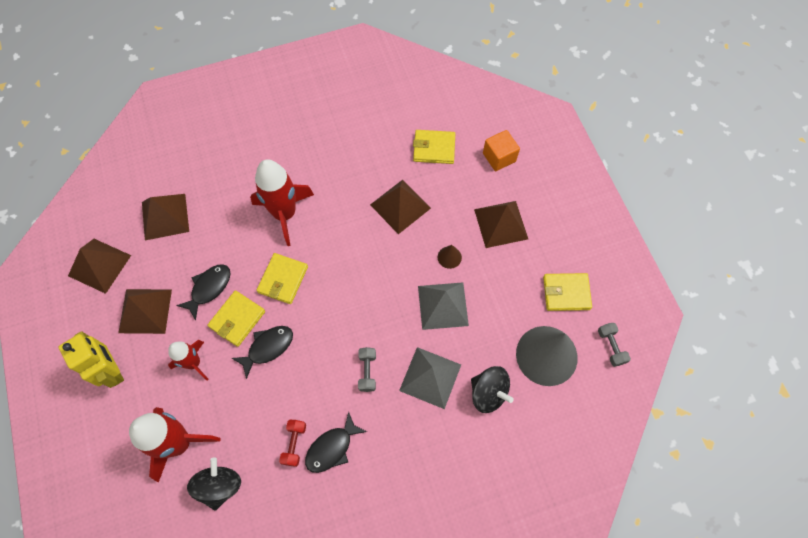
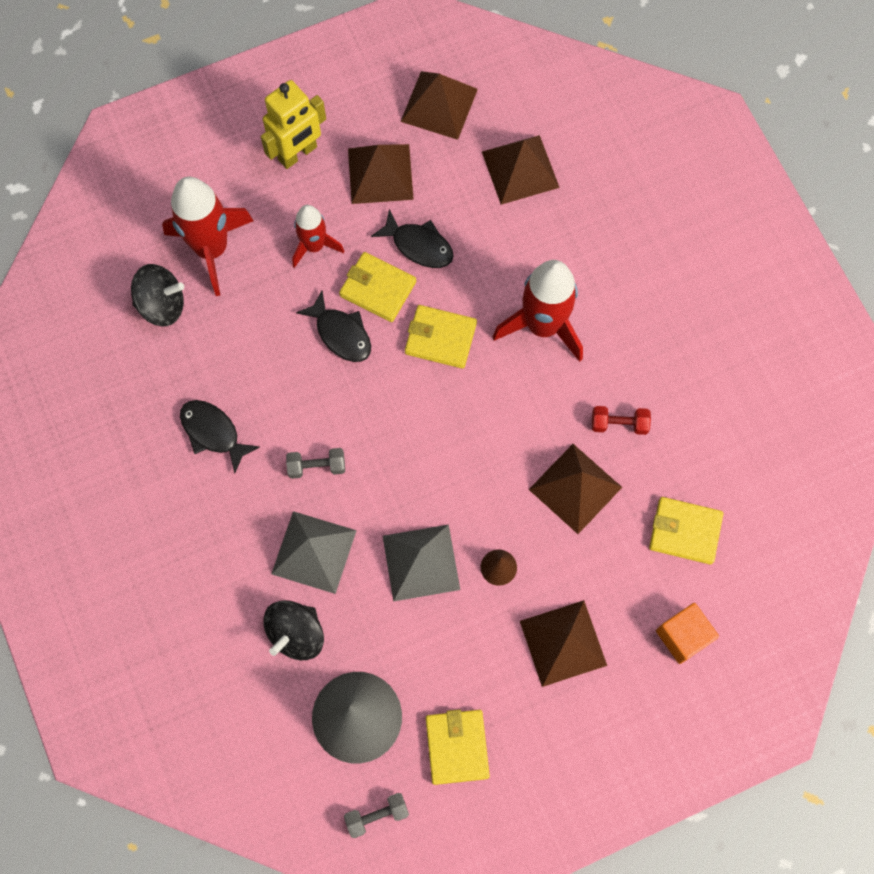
camera: 85 degrees right, 5 degrees up
red dumbbell [279,419,306,467] -> red dumbbell moved to [592,406,651,435]
yellow wallet [413,130,455,164] -> yellow wallet turned 75 degrees counterclockwise [649,497,723,565]

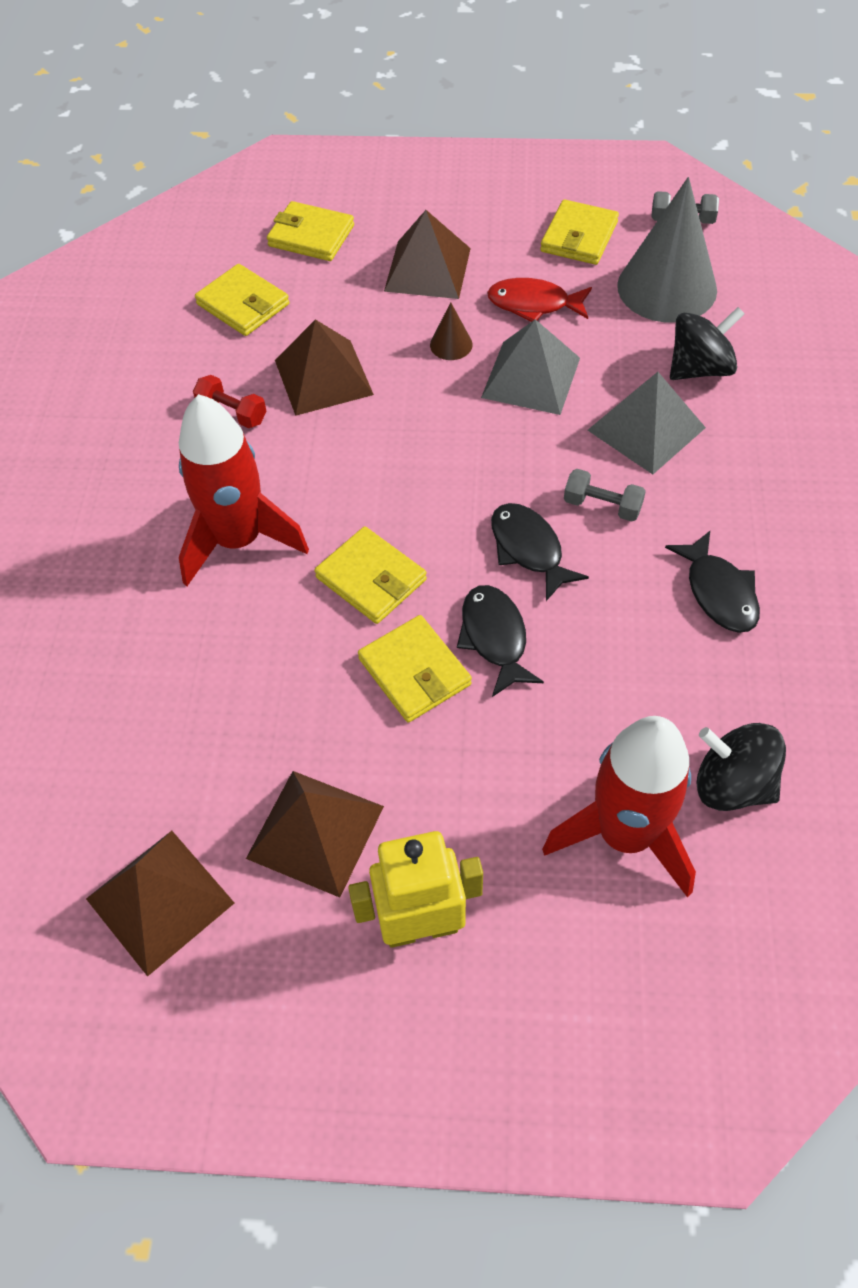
camera: 150 degrees left, 15 degrees down
red rocket [292,205,344,268] -> none
black fish [371,209,454,268] -> black fish moved to [491,503,589,601]
brown pyramid [482,135,560,205] -> none
orange cube [656,603,719,664] -> yellow wallet [267,201,354,261]
none -> red fish [487,278,592,322]

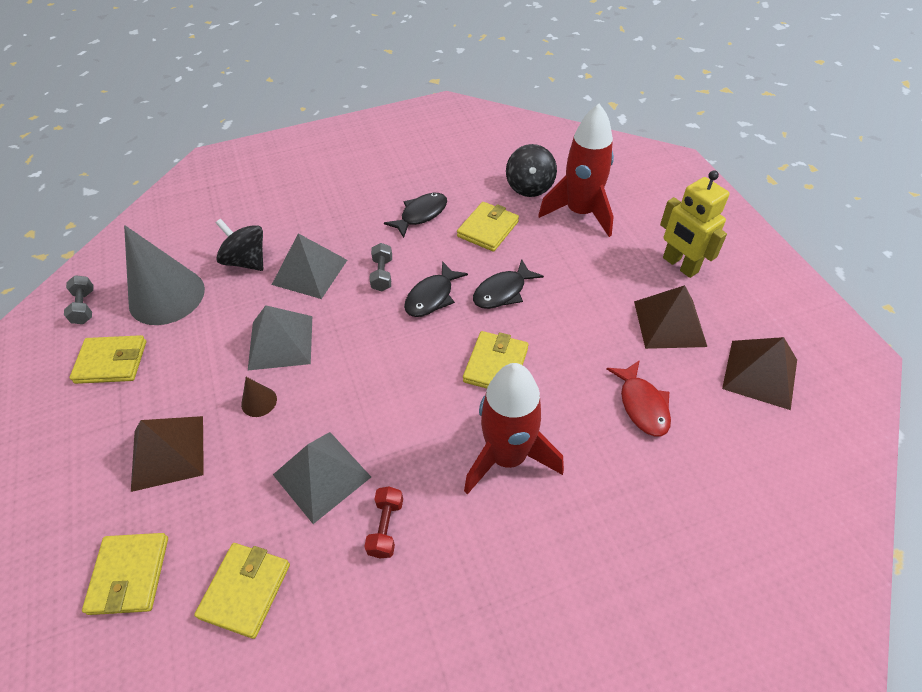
camera: 115 degrees left, 5 degrees down
brown pyramid [275,319,374,416] -> grey pyramid [273,432,371,524]
yellow wallet [358,615,472,722] -> yellow wallet moved to [457,202,519,252]
red fish [487,278,592,322] -> red fish moved to [607,360,671,437]

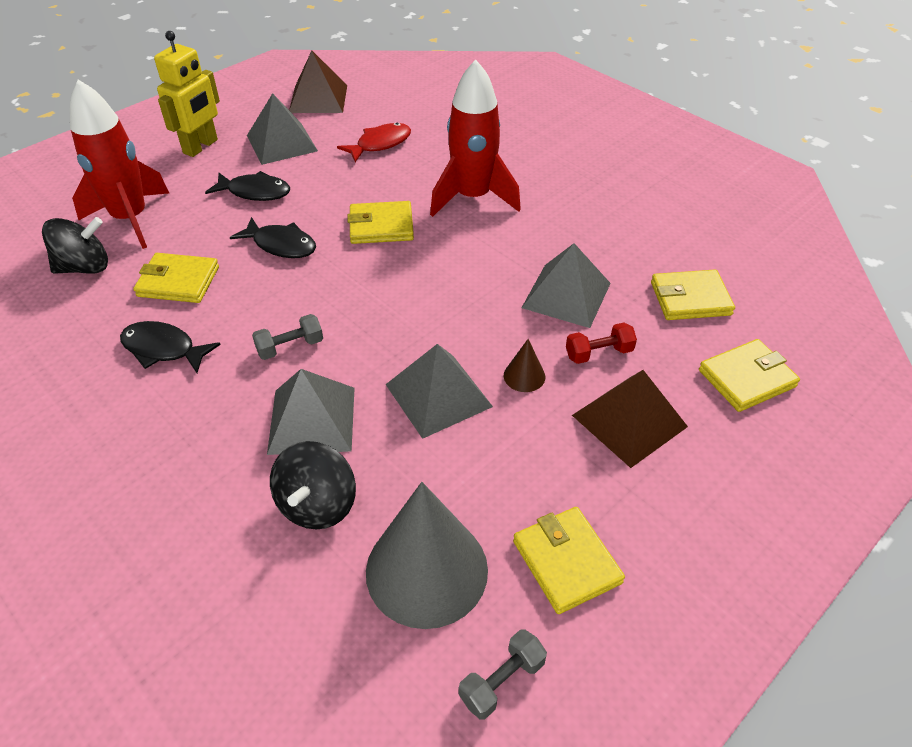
camera: 115 degrees left, 5 degrees down
red dumbbell [364,487,403,558] -> red dumbbell moved to [566,322,637,364]
black fish [404,261,468,317] -> black fish moved to [205,171,290,201]
brown pyramid [634,285,707,349] -> grey pyramid [247,93,318,165]

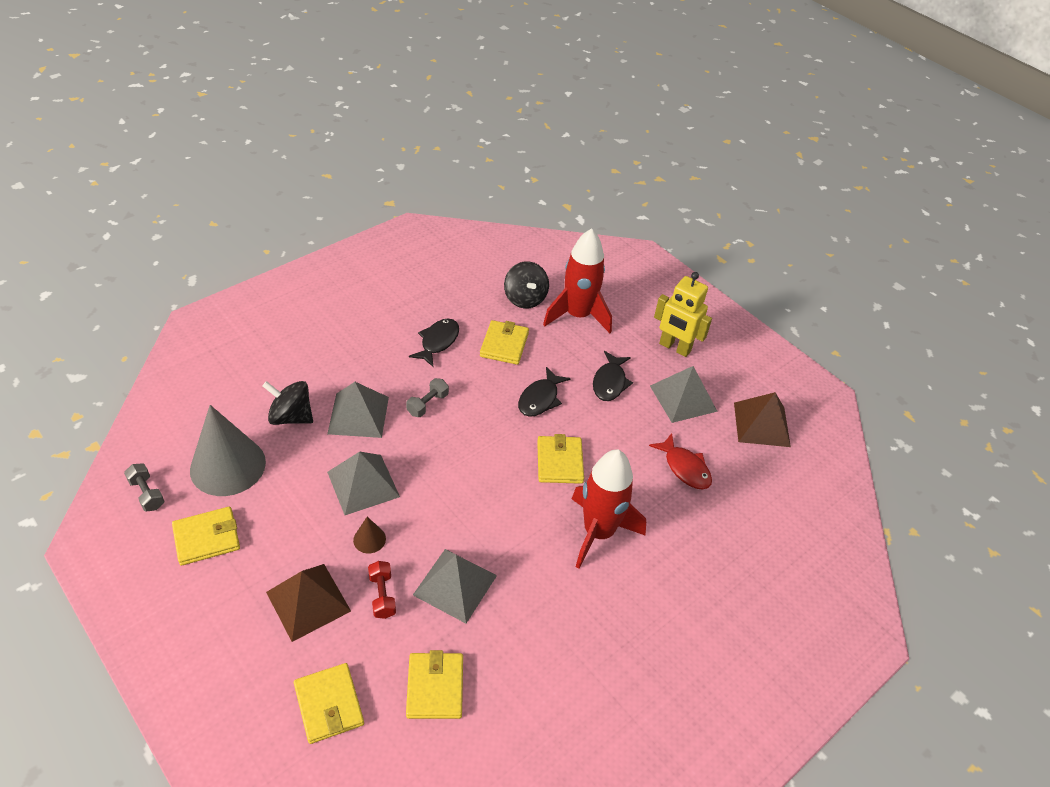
camera: 90 degrees right, 0 degrees up
grey dumbbell [252,314,323,360] -> grey dumbbell turned 60 degrees clockwise [406,378,449,417]

